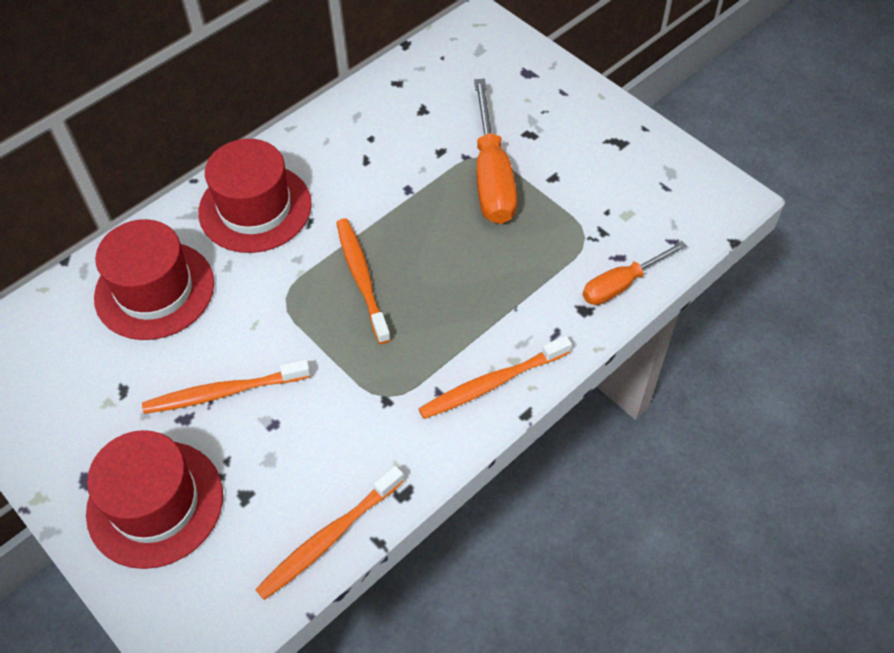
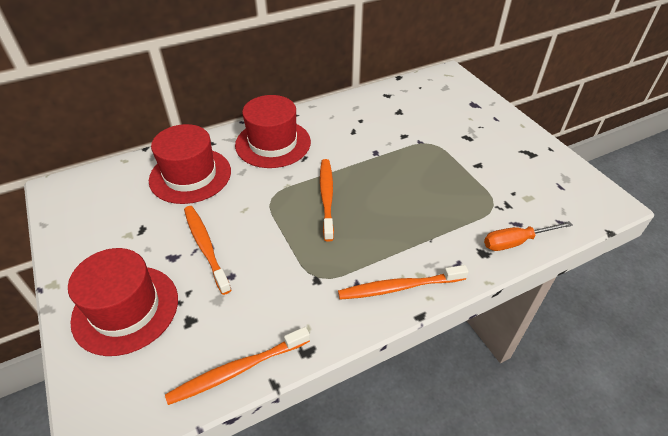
camera: 15 degrees right, 10 degrees down
orange toothbrush [142,359,311,414] -> orange toothbrush turned 60 degrees clockwise [184,206,231,295]
orange screwdriver [474,79,517,224] -> none

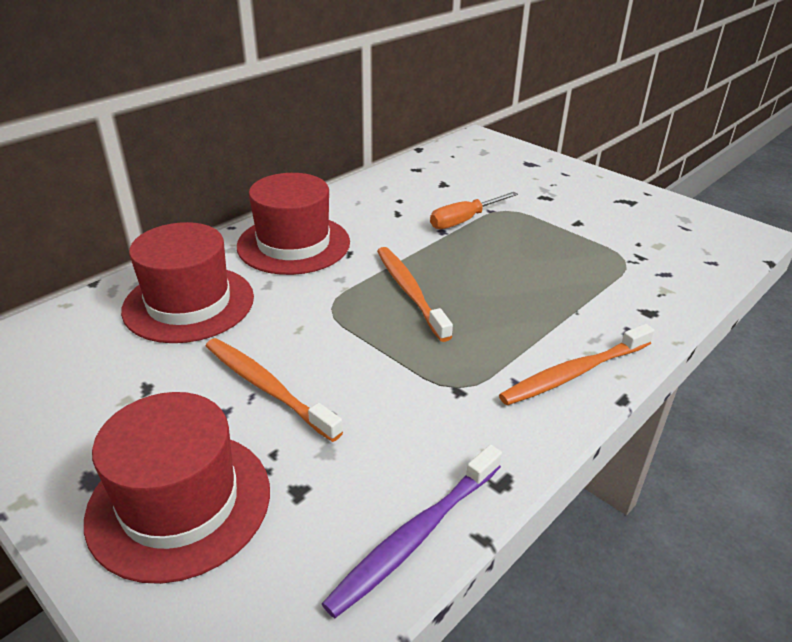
camera: 20 degrees left, 10 degrees down
orange toothbrush [165,327,310,405] -> purple toothbrush [322,445,502,618]
orange screwdriver [484,221,573,251] -> orange screwdriver moved to [430,192,518,229]

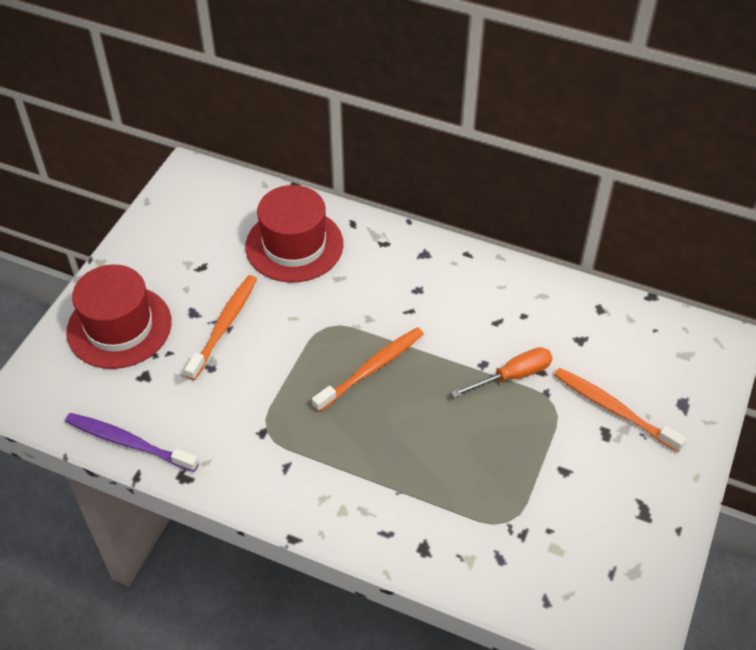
camera: 70 degrees right, 15 degrees up
red hat [237,173,350,275] -> none
orange screwdriver [430,192,518,229] -> orange screwdriver turned 120 degrees clockwise [451,347,553,398]
orange toothbrush [499,324,654,405] -> orange toothbrush moved to [554,368,687,452]

